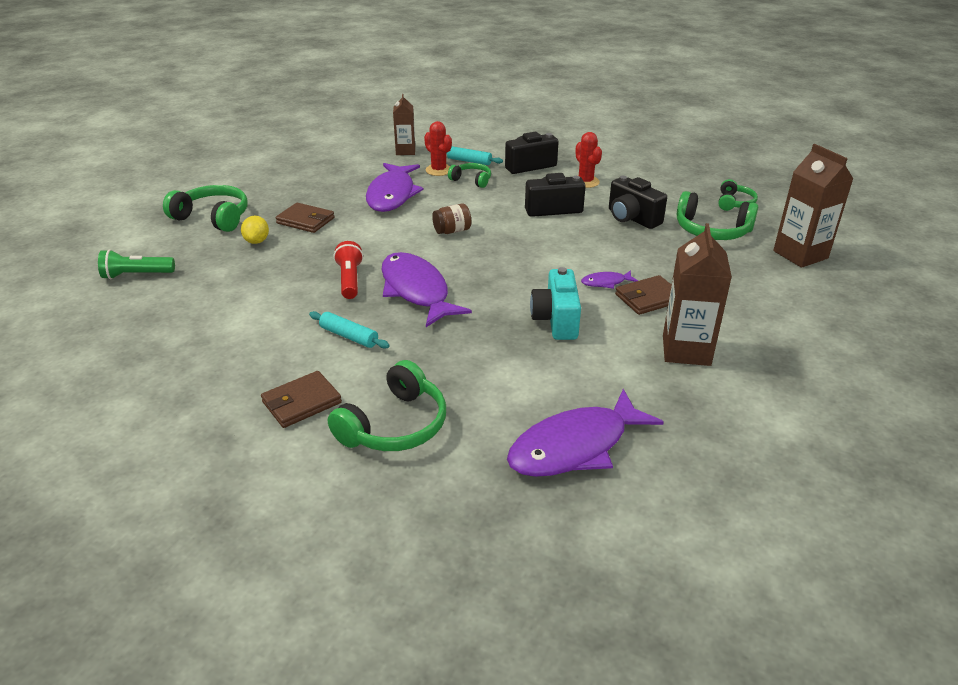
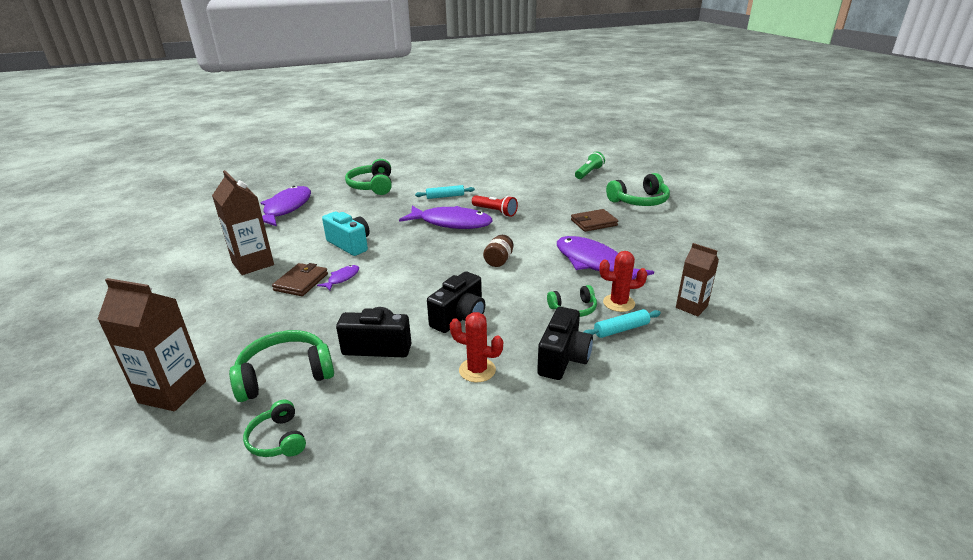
camera: 135 degrees right, 5 degrees down
yellow lemon [241,216,269,244] -> none
brown wallet [261,371,342,428] -> none

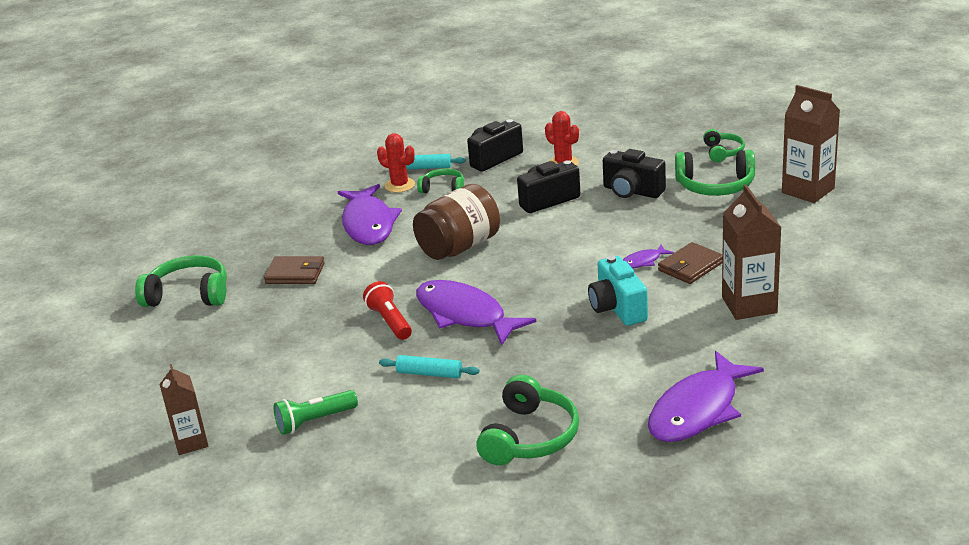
camera: 150 degrees left, 0 degrees up
brown jar [483,235,513,267] -> brown jar [413,184,500,260], size x2.01
green flashlight [575,151,605,179] -> green flashlight moved to [274,390,358,435]
brown carton [676,243,719,316] -> brown carton moved to [159,364,208,455]

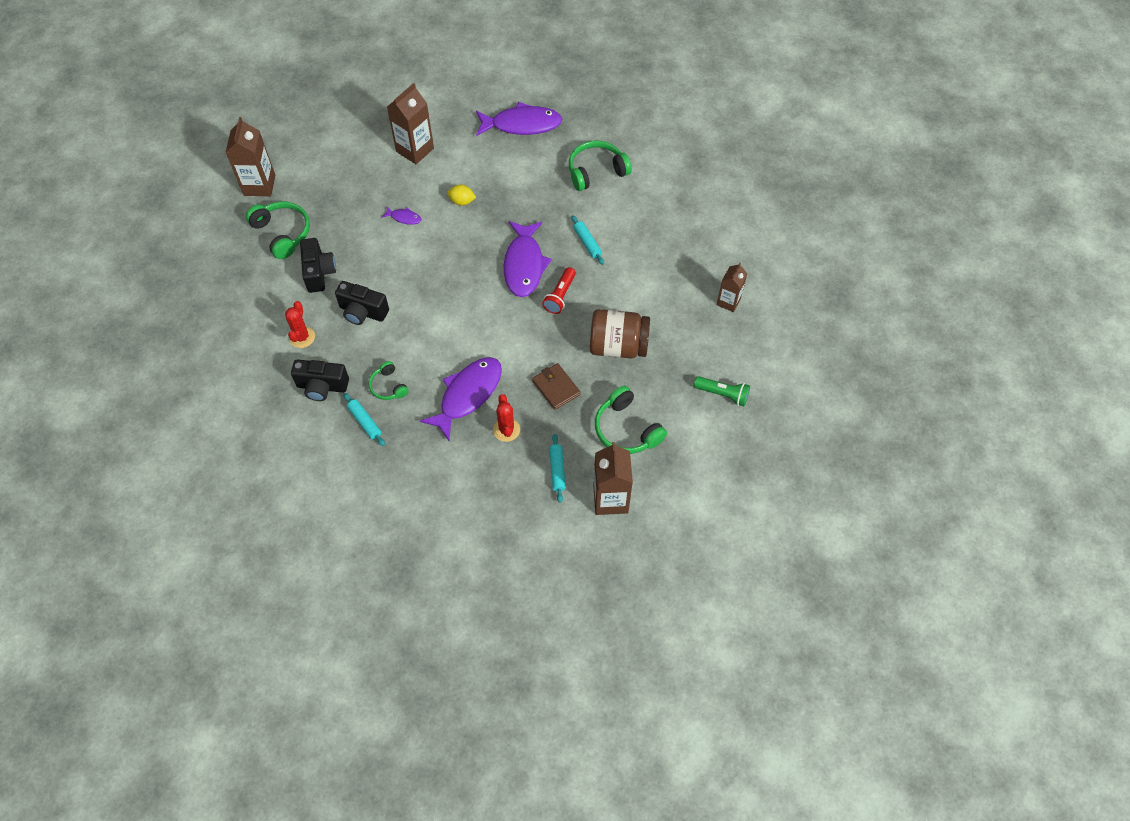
camera: 135 degrees left, 30 degrees up
green flashlight [274,390,358,435] -> green flashlight moved to [694,376,750,406]
red cactus [377,133,415,193] -> red cactus moved to [493,394,520,442]
brown jar [413,184,500,260] -> brown jar moved to [590,309,650,359]
turquoise camera [588,256,648,326] -> yellow lemon [447,185,476,206]
brown wallet [658,242,723,284] -> none
green headphones [703,129,745,162] -> none
none -> turquoise rolling pin [549,434,566,503]
none -> brown carton [593,442,633,515]

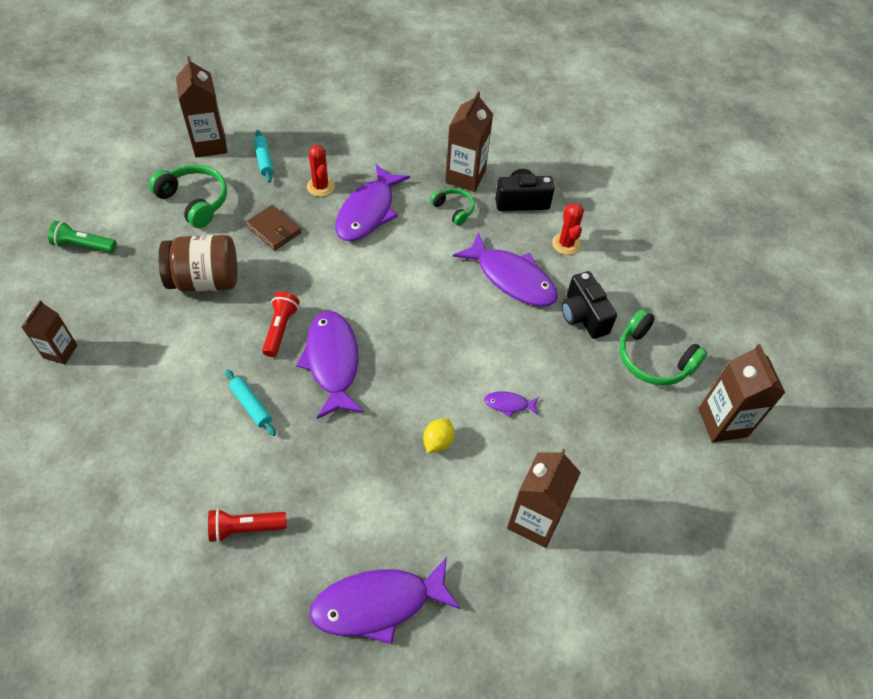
camera: 165 degrees right, 5 degrees down
black camera [335,281,389,325] -> purple fish [453,232,558,306]
turquoise rolling pin [344,393,385,446] -> brown carton [445,91,493,192]
yellow lemon [447,185,476,206] -> yellow lemon turned 60 degrees counterclockwise [423,419,454,453]
green headphones [569,141,632,191] -> red flashlight [208,509,287,543]

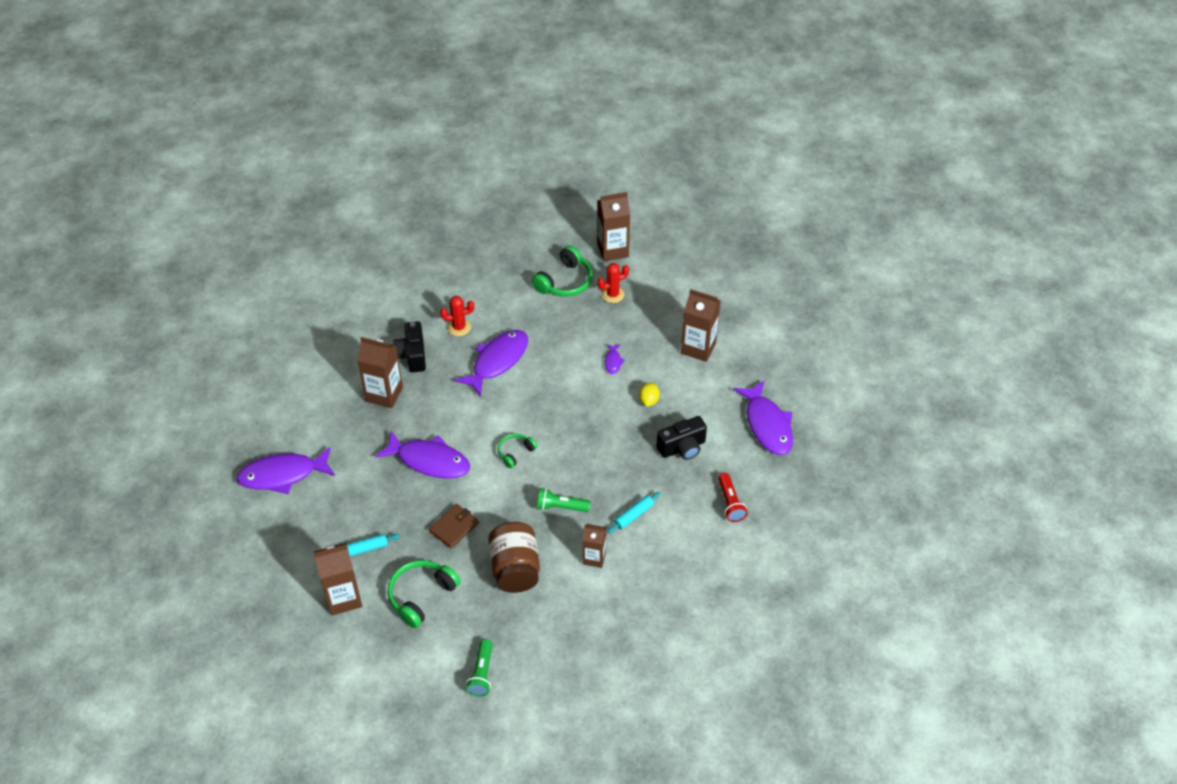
camera: 90 degrees left, 5 degrees down
brown carton [21,300,78,364] -> brown carton moved to [583,524,607,568]
red flashlight [262,292,300,357] -> green flashlight [537,488,591,512]
purple fish [296,311,364,419] -> purple fish moved to [236,447,335,494]
red cactus [307,145,335,197] -> red cactus moved to [597,263,629,303]
yellow lemon [423,419,454,453] -> yellow lemon turned 75 degrees clockwise [639,382,660,407]
green headphones [430,188,475,226] -> green headphones moved to [498,434,537,468]
black camera [562,271,617,339] -> black camera moved to [657,416,707,460]

